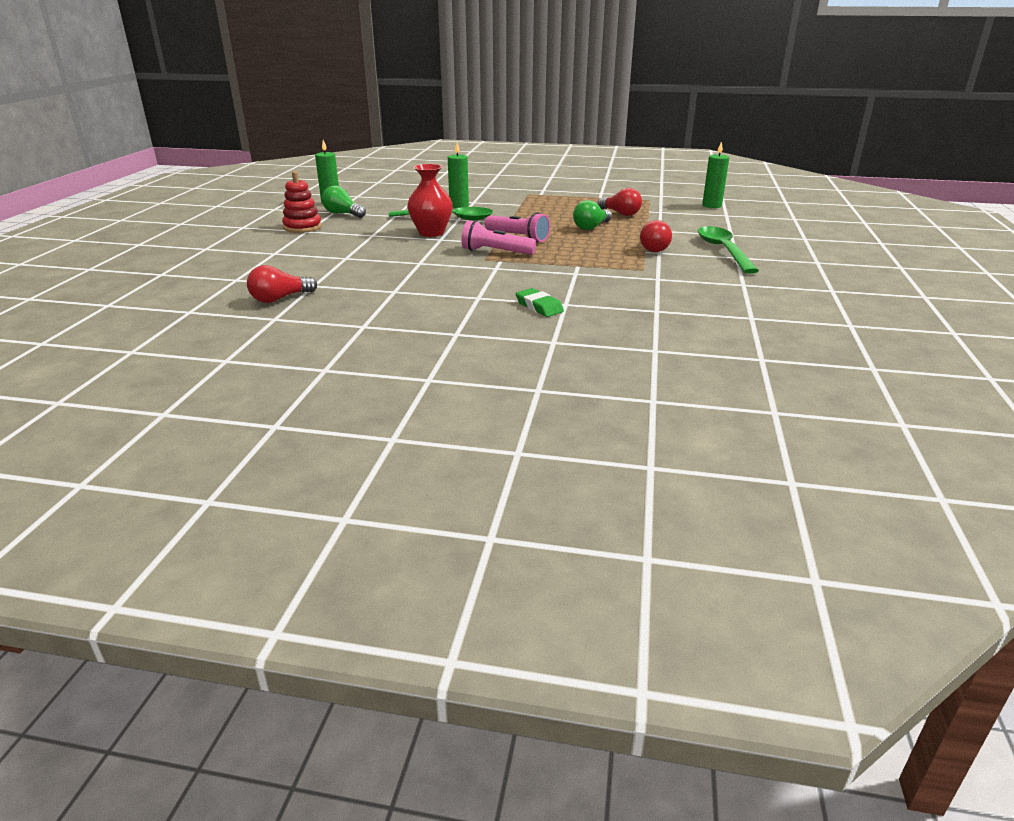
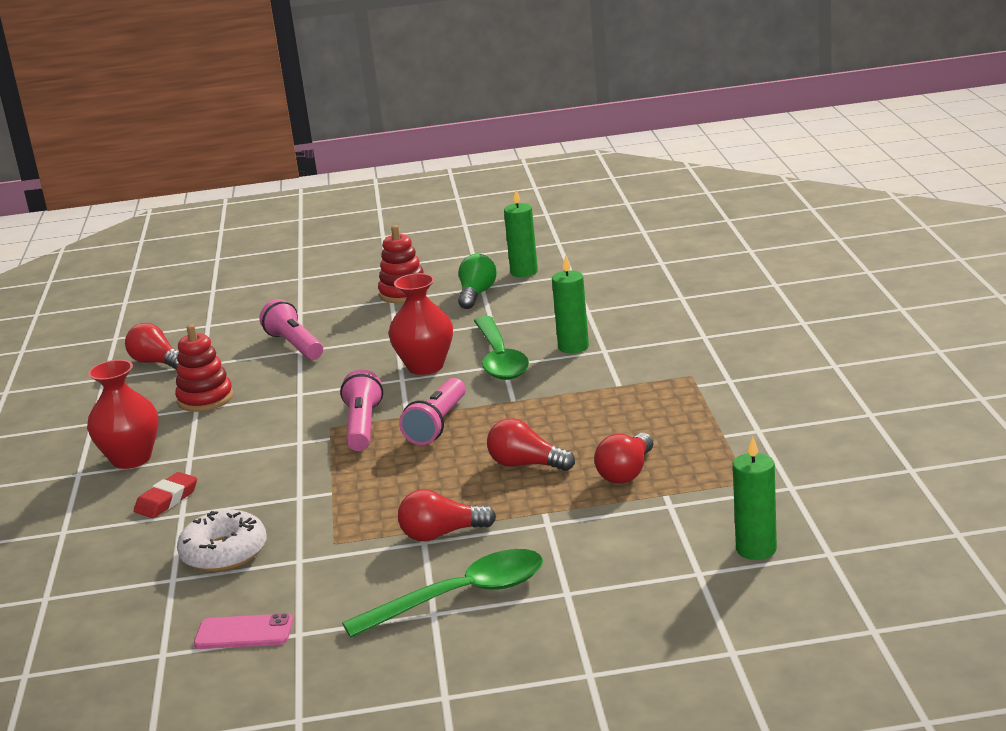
camera: 75 degrees right, 5 degrees down
green eraser [515,288,564,317] -> red eraser [134,472,197,518]
green light bulb [573,200,612,230] -> red light bulb [487,419,575,471]
none -> red vase [87,360,159,469]
none -> red stacking toy [175,324,233,412]
none -> white donut [177,510,266,572]
none -> pink phone [194,613,293,649]
none -> pink flashlight [259,299,323,360]

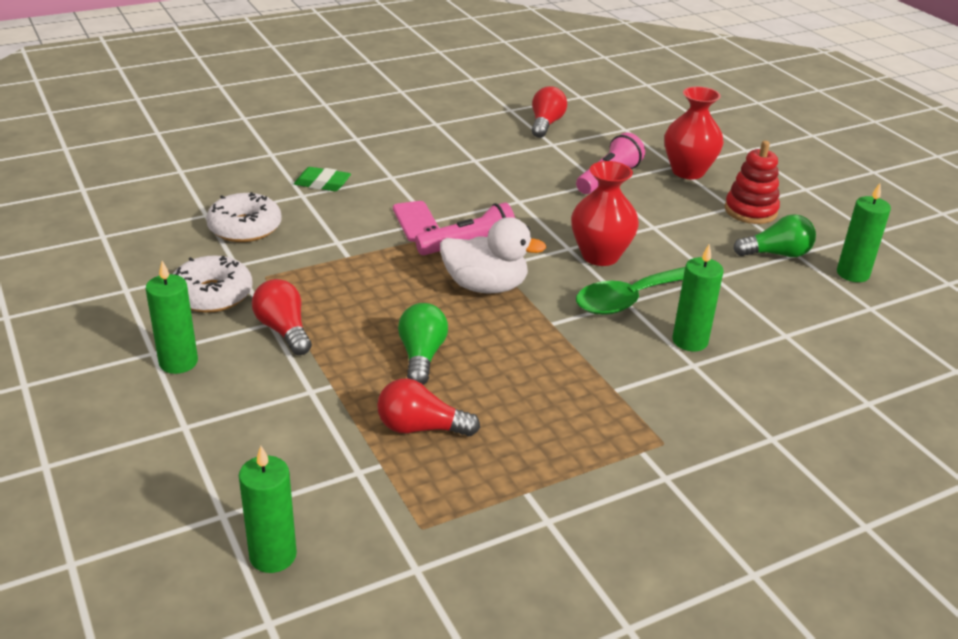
camera: 65 degrees right, 10 degrees up
red vase [87,360,159,469] -> red vase moved to [665,86,724,179]
red eraser [134,472,197,518] -> green eraser [294,167,351,191]
red stacking toy [175,324,233,412] -> none
pink phone [194,613,293,649] -> pink phone moved to [393,201,439,242]
green spoon [342,549,543,638] -> green candle [146,261,198,374]
pink flashlight [399,378,466,445] -> white duck [440,217,547,294]
red light bulb [487,419,575,471] -> green light bulb [398,303,448,385]
none -> white donut [173,255,253,313]

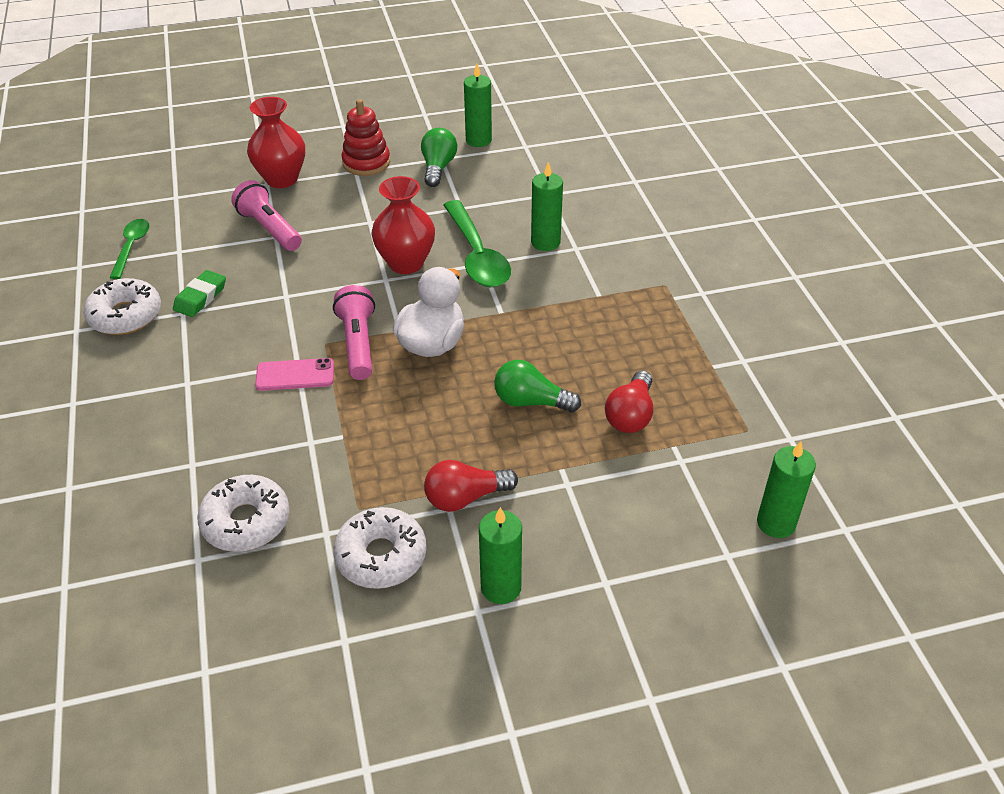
camera: 75 degrees left, 10 degrees up
green eraser [294,167,351,191] -> green eraser moved to [173,270,226,317]
red light bulb [532,86,567,138] -> green spoon [109,219,150,279]
none -> white donut [84,278,161,335]

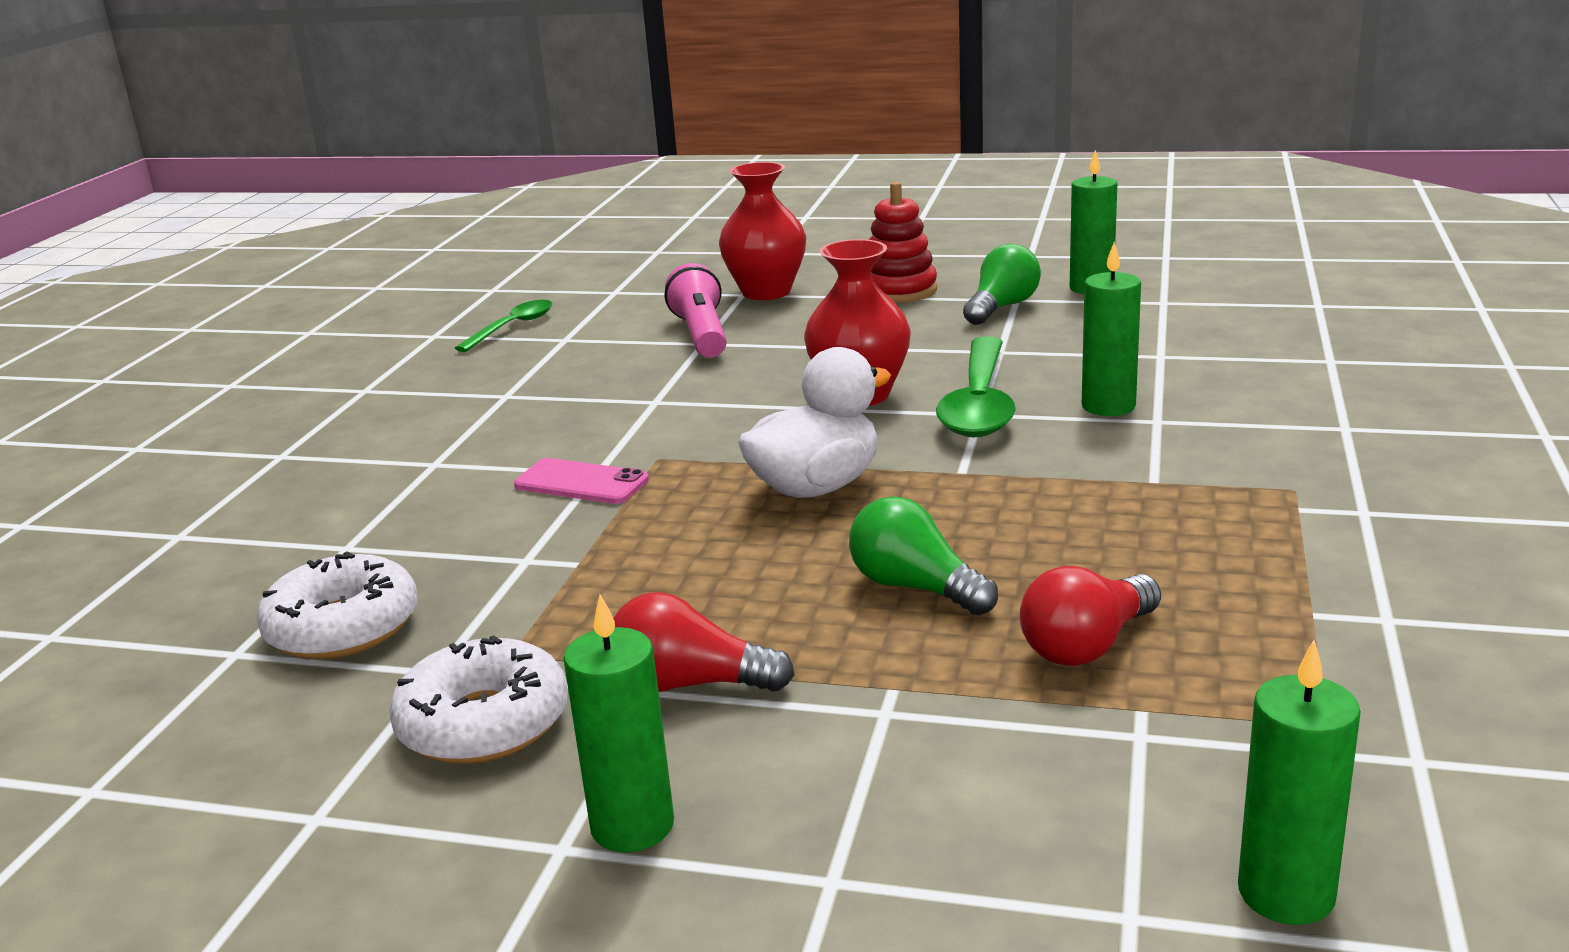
camera: 30 degrees right, 20 degrees down
white donut [84,278,161,335] -> none
green eraser [173,270,226,317] -> none
pink flashlight [333,285,375,380] -> none

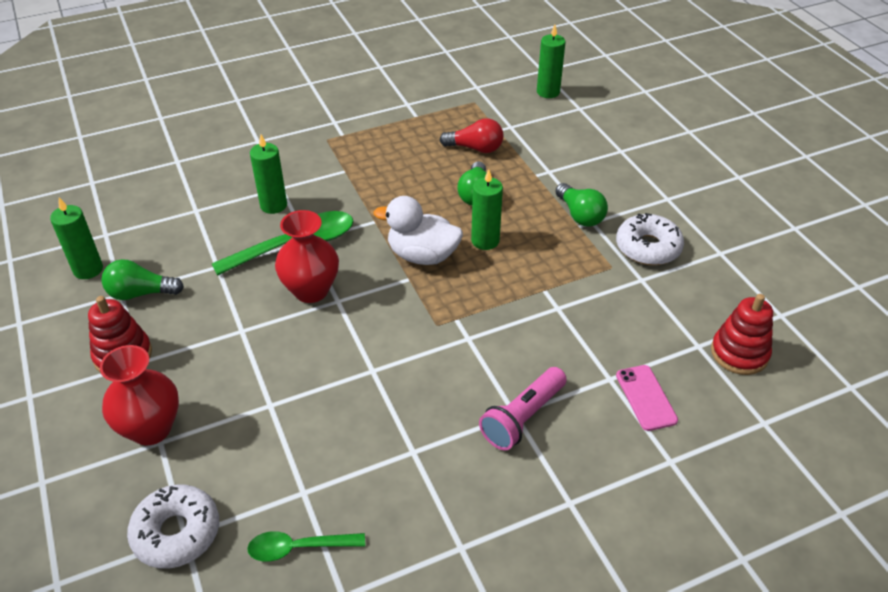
camera: 130 degrees left, 20 degrees up
white donut [257,551,418,659] -> white donut moved to [127,485,219,569]
pink phone [514,458,649,504] -> pink phone moved to [616,365,678,431]
green candle [563,594,674,852] -> green candle moved to [471,169,503,250]
red light bulb [613,592,794,692] -> green light bulb [555,183,608,227]
pink flashlight [665,263,726,357] -> pink flashlight moved to [479,367,567,451]
none -> red stacking toy [711,294,773,375]

